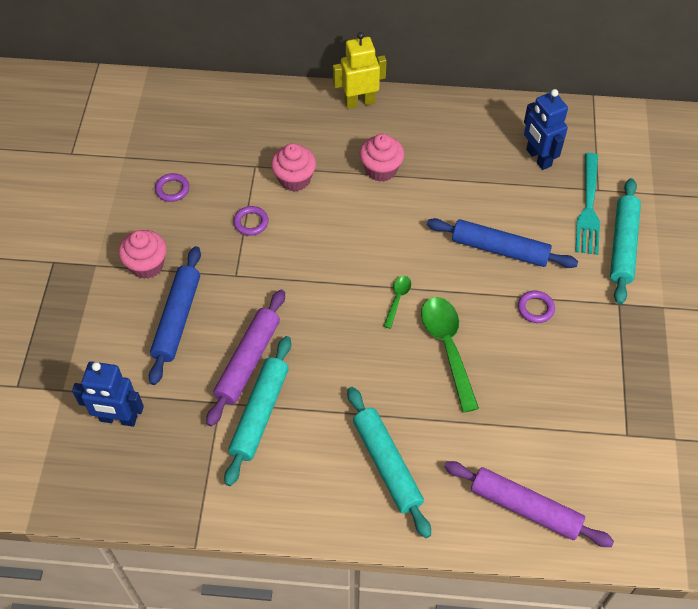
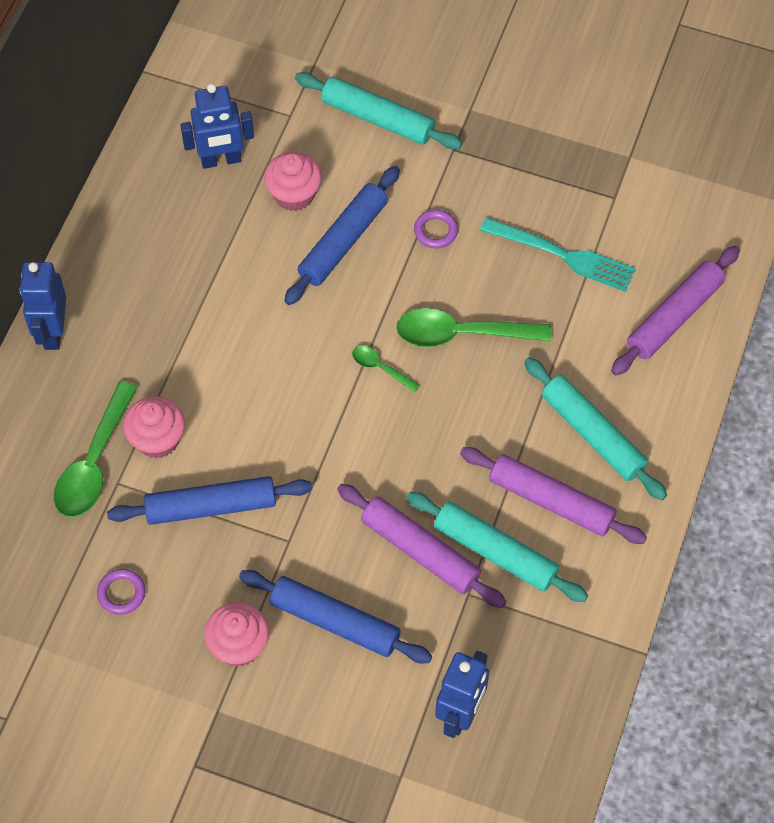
camera: 75 degrees left, 5 degrees up
purple ring [233,206,269,236] -> blue rolling pin [107,476,312,525]
yellow robot [333,32,387,109] -> blue robot [20,262,66,350]
turquoise rolling pin [347,387,431,538] -> turquoise rolling pin turned 60 degrees clockwise [524,357,667,500]
pink cupcake [360,133,404,182] -> pink cupcake moved to [264,152,322,211]
turquoise fork [575,153,600,255] -> turquoise fork moved to [480,217,636,292]
none -> green spoon [54,381,138,517]
none -> purple rolling pin [460,447,647,544]

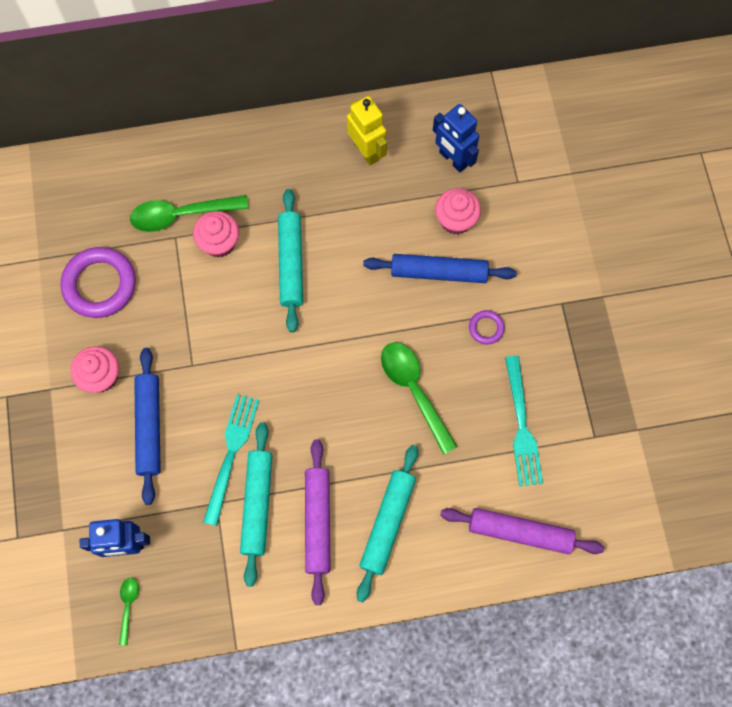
camera: 60 degrees right, 10 degrees up
blue robot [20,262,66,350] -> none
purple ring [97,569,146,615] -> purple ring [61,247,136,318], size x2.11
blue rolling pin [107,476,312,525] -> none
turquoise rolling pin [295,72,462,149] -> turquoise rolling pin moved to [278,189,303,332]
purple rolling pin [337,484,506,608] -> turquoise fork [203,394,259,526]
green spoon [352,346,420,392] -> green spoon moved to [119,578,139,645]
none -> yellow robot [347,96,387,165]

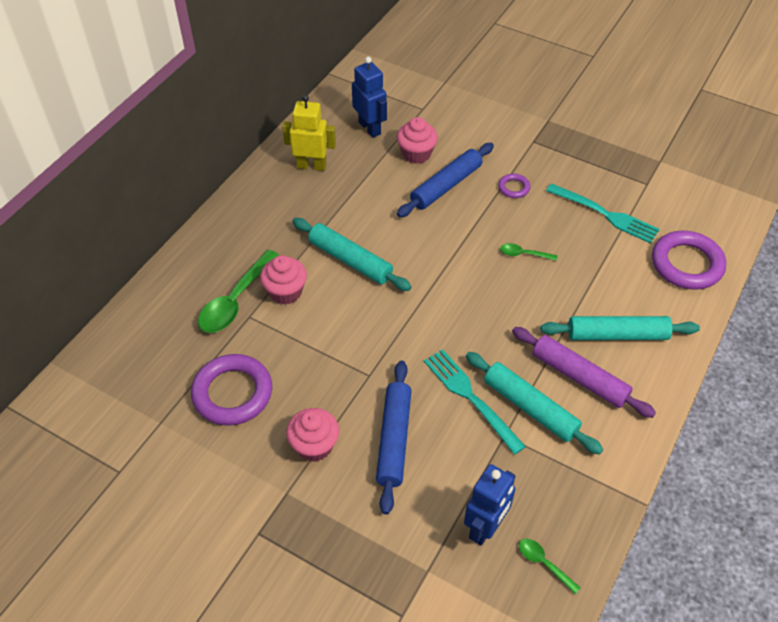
camera: 50 degrees left, 20 degrees down
blue rolling pin [134,348,161,505] -> blue rolling pin turned 60 degrees clockwise [376,361,411,514]
turquoise rolling pin [357,445,418,602] -> turquoise rolling pin turned 60 degrees counterclockwise [540,316,700,340]
green spoon [381,342,457,455] -> green spoon [500,243,557,261], size x0.49
blue robot [433,104,479,172] -> blue robot turned 120 degrees counterclockwise [352,57,387,138]
purple rolling pin [440,508,604,555] -> purple ring [652,231,726,290]

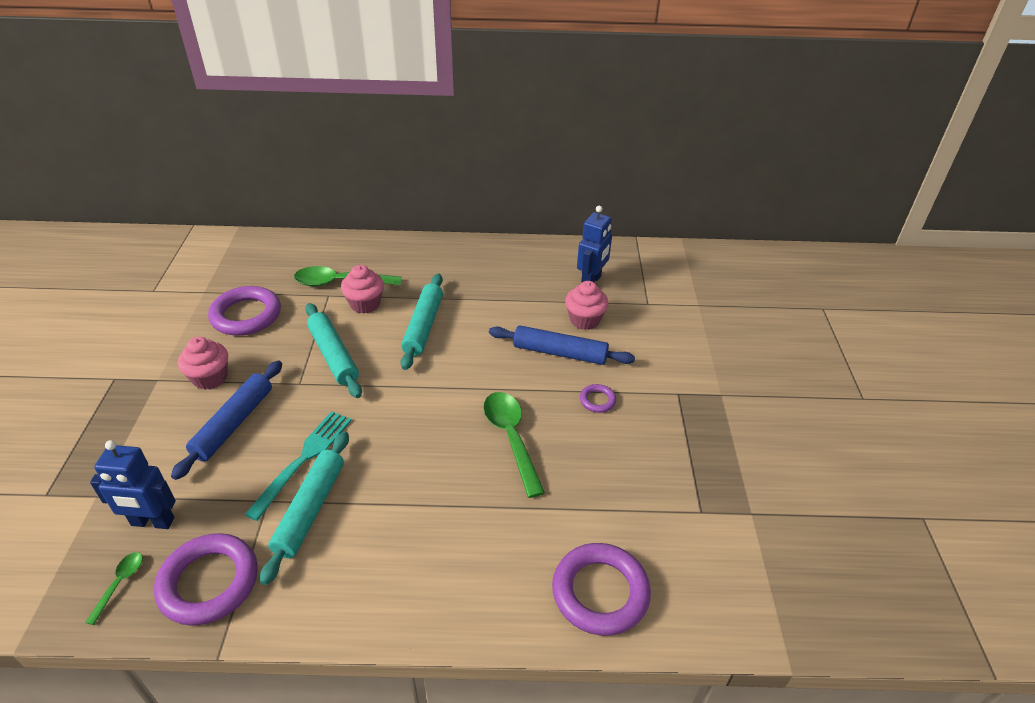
camera: 60 degrees right, 10 degrees down
yellow robot [282,95,336,171] -> none
blue rolling pin [376,361,411,514] -> blue rolling pin turned 45 degrees counterclockwise [171,360,282,480]
green spoon [500,243,557,261] -> green spoon [483,392,545,498], size x2.02
purple rolling pin [512,327,656,418] -> none
turquoise rolling pin [540,316,700,340] -> turquoise rolling pin moved to [305,303,362,398]
turquoise fork [546,183,660,244] -> none
none -> purple ring [154,533,257,626]

